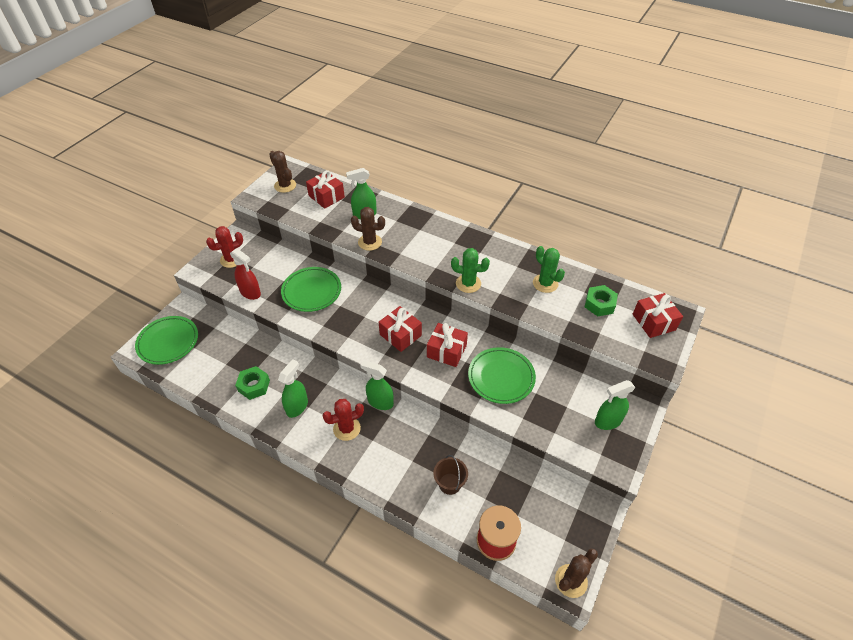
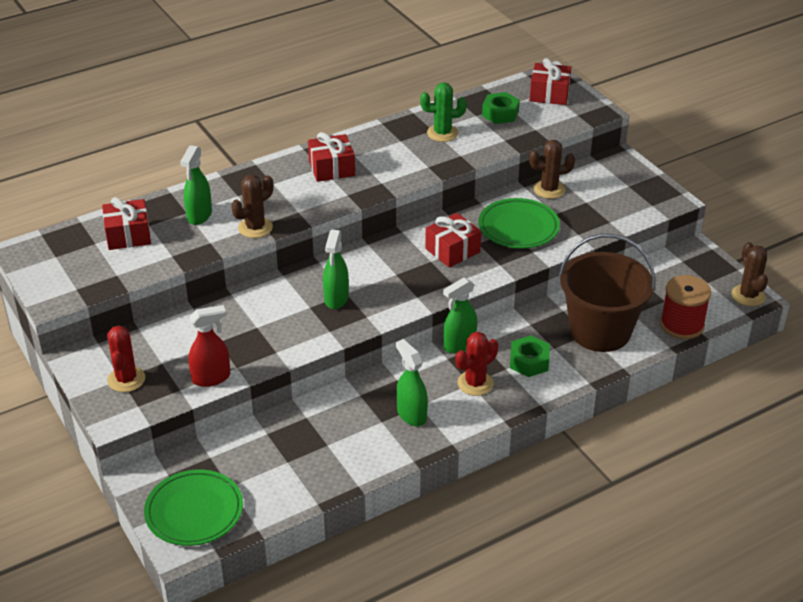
camera: 60 degrees left, 10 degrees down
green nut [235,366,270,400] -> green nut moved to [510,335,550,377]
brown cactus [269,151,296,193] -> brown cactus moved to [529,140,575,199]
green plate [281,267,341,312] -> none
red cactus [322,399,364,441] -> red cactus turned 45 degrees clockwise [455,332,498,396]
red gift [379,306,422,352] -> red gift moved to [308,132,355,182]
brown bucket [433,455,468,495] -> brown bucket [559,234,655,352], size x2.25
green cactus [451,248,490,293] -> none
green spray bottle [595,380,635,430] -> green spray bottle moved to [323,230,349,309]

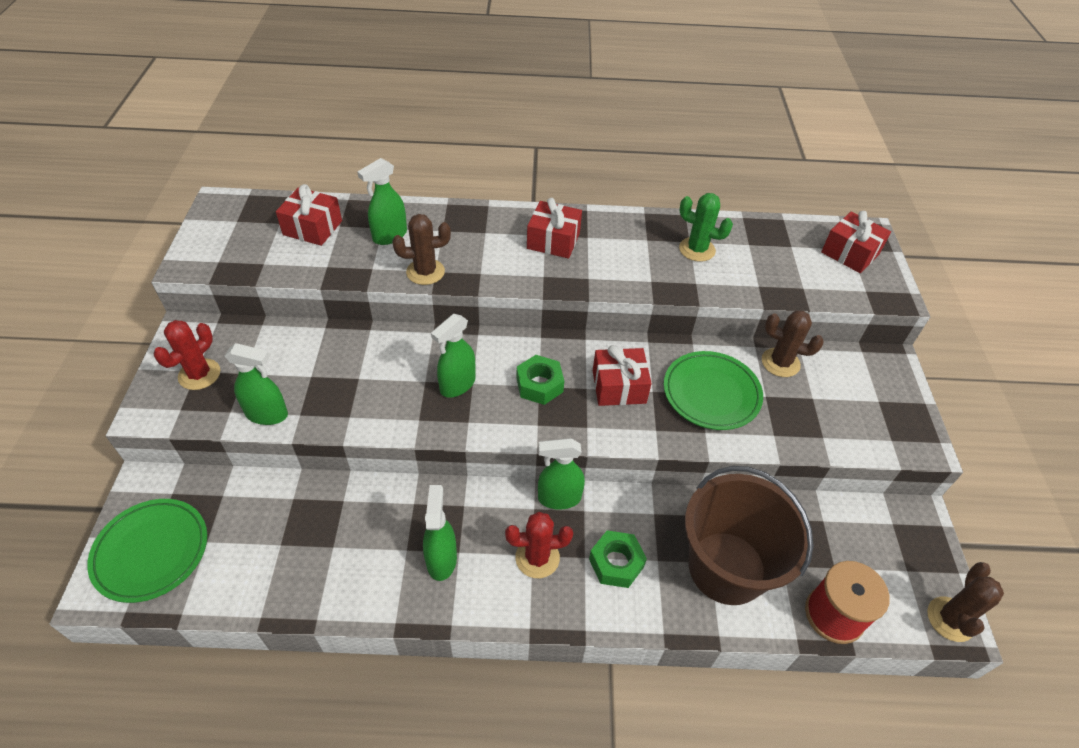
camera: 30 degrees right, 10 degrees up
red spray bottle [188,305,230,387] -> green spray bottle [225,343,288,425]
green nut [482,92,520,124] -> green nut moved to [517,355,564,405]

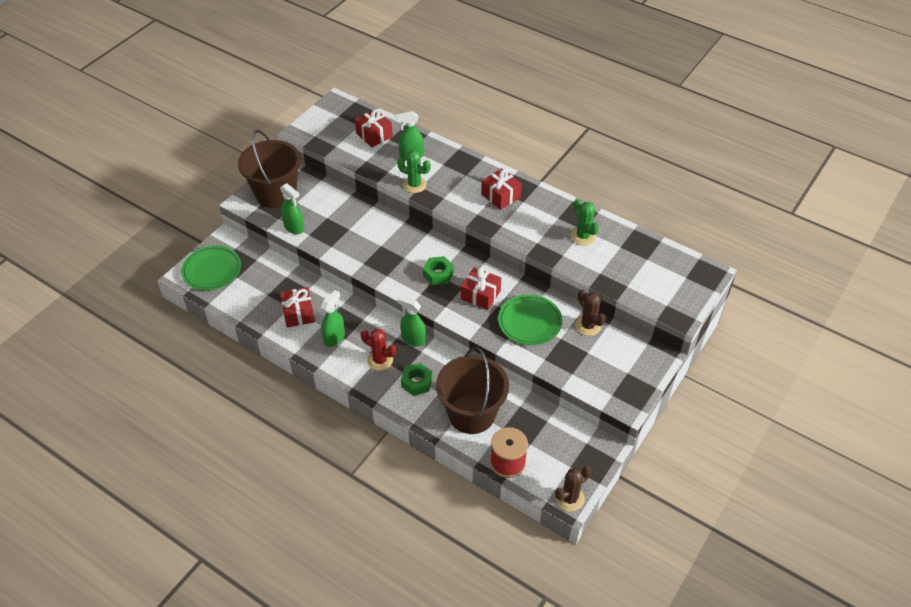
camera: 35 degrees right, 0 degrees up
red cactus [154,320,220,390] -> brown bucket [238,130,301,208]
brown cactus [392,214,451,285] -> green cactus [397,150,431,193]
green spray bottle [431,314,475,398] -> none
red gift [821,211,891,273] -> red gift moved to [280,287,315,328]

